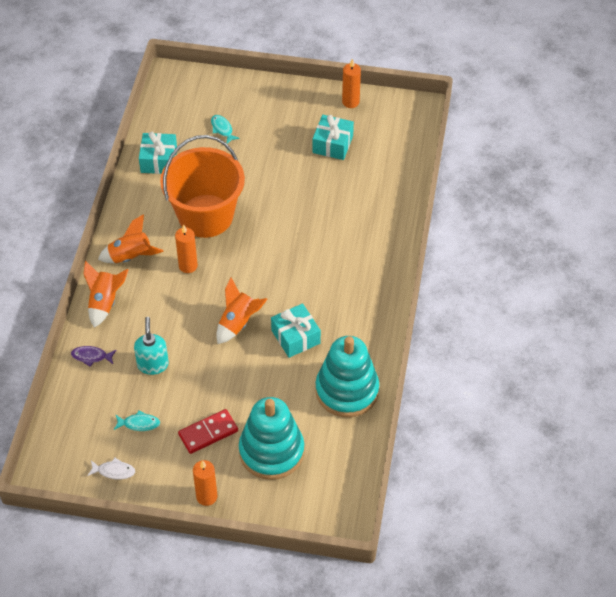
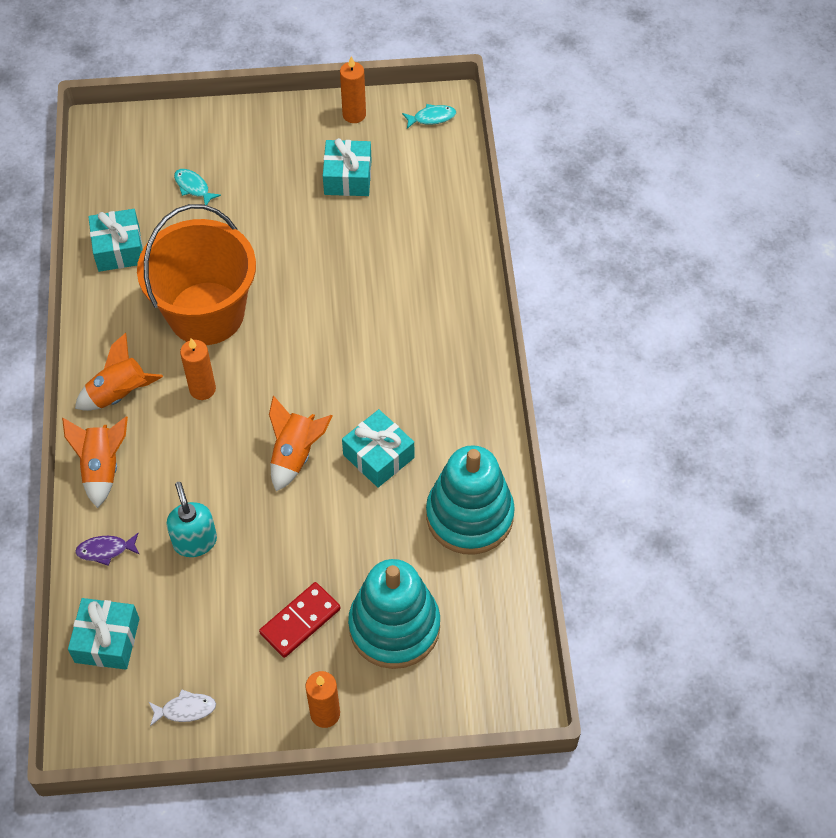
camera: 15 degrees left, 5 degrees up
turquoise fish [114,411,160,431] -> turquoise fish moved to [402,104,456,129]
none -> turquoise gift [68,598,139,670]

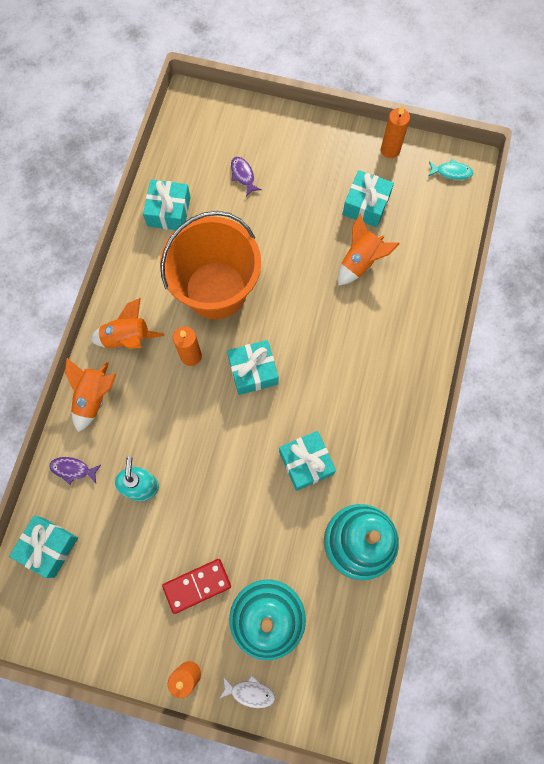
camera: 20 degrees right, 15 degrees up
white fish [149,689,216,726] -> white fish moved to [219,675,275,708]
turquoise fish [174,169,221,205] -> purple fish [231,157,262,196]
orange rocket [269,396,333,491] -> orange rocket moved to [338,214,400,286]
none -> turquoise gift [227,340,279,395]

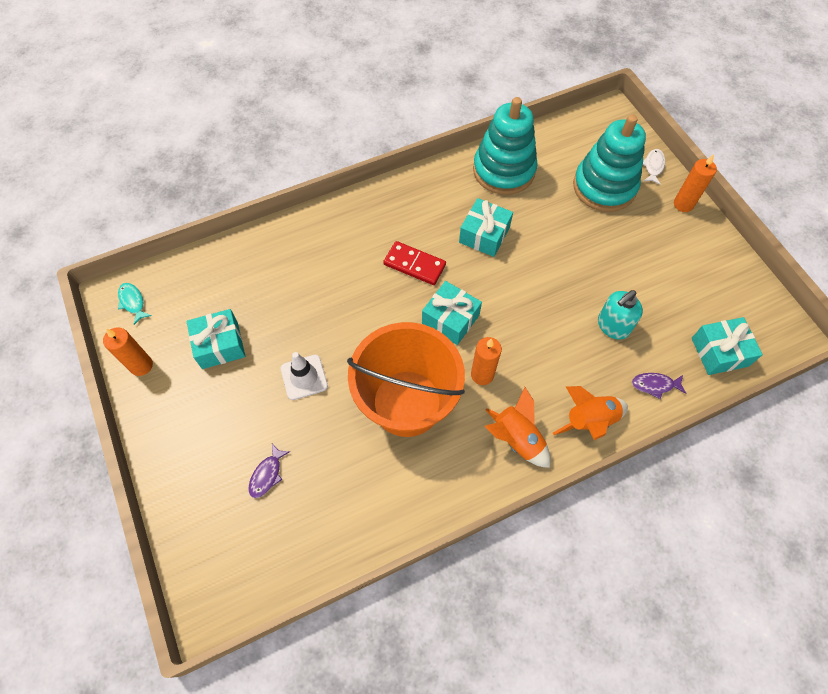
camera: 130 degrees left, 10 degrees down
purple fish [49,457,101,485] -> purple fish turned 120 degrees clockwise [632,373,686,399]
turquoise gift [143,179,191,230] -> none
red domino [162,559,231,614] -> red domino moved to [383,241,446,285]
white fish [219,675,275,708] -> white fish turned 45 degrees clockwise [643,149,665,185]
orange rocket [338,214,400,286] -> none
none -> white traffic cone [281,352,328,400]

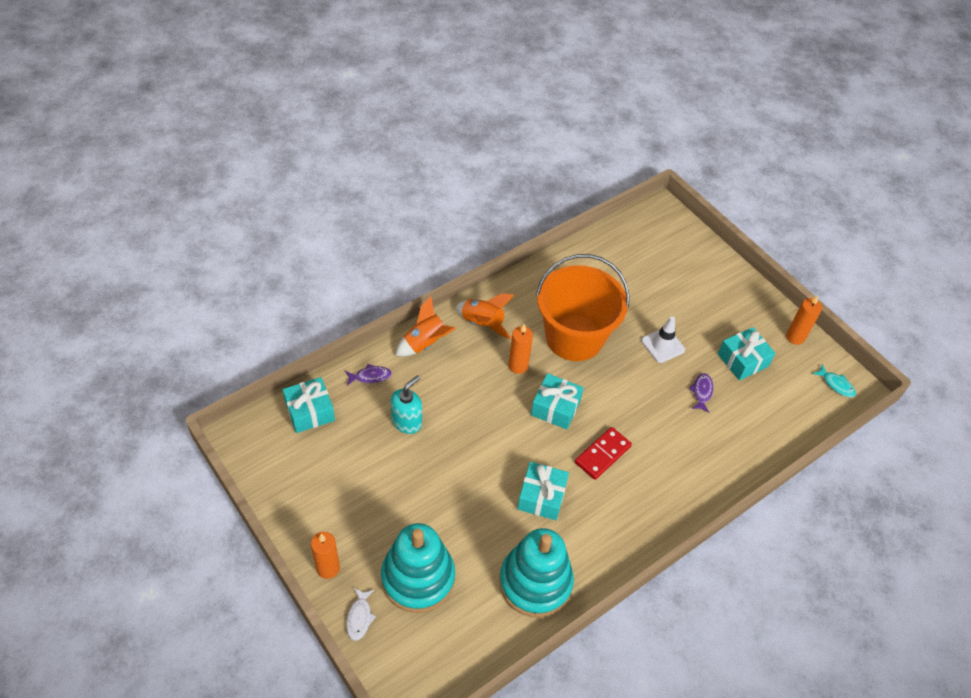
camera: 165 degrees right, 10 degrees down
purple fish [248,444,290,498] -> purple fish moved to [689,373,713,413]
red domino [383,241,446,285] -> red domino turned 60 degrees counterclockwise [575,427,632,480]

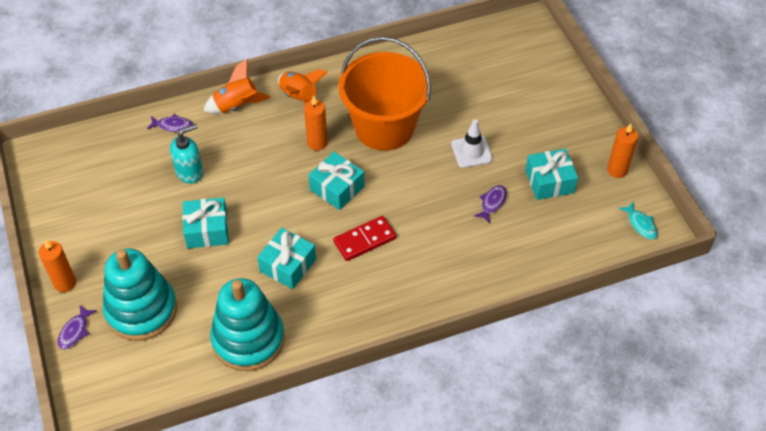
camera: 20 degrees right, 0 degrees up
turquoise gift [282,377,335,433] -> turquoise gift moved to [182,197,229,248]
white fish [346,588,376,641] -> purple fish [58,305,97,349]

